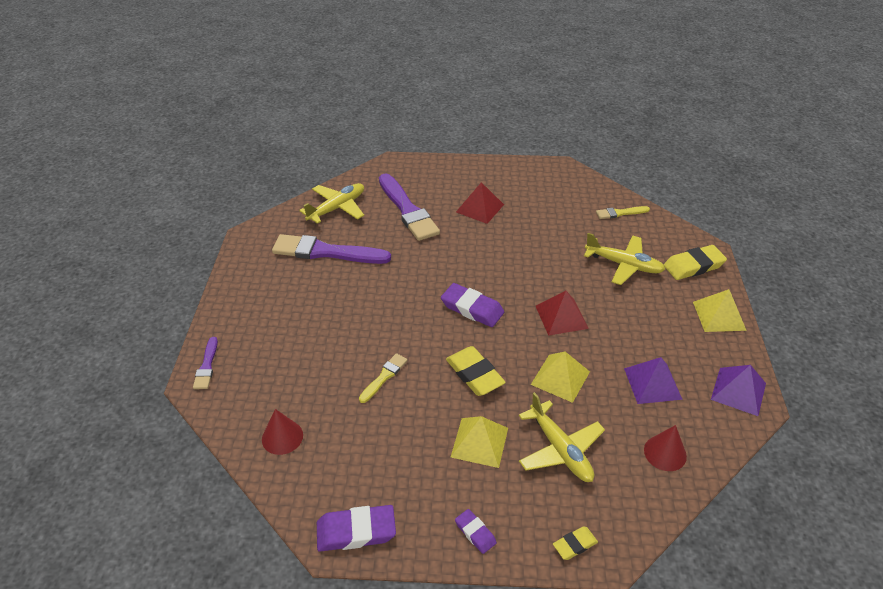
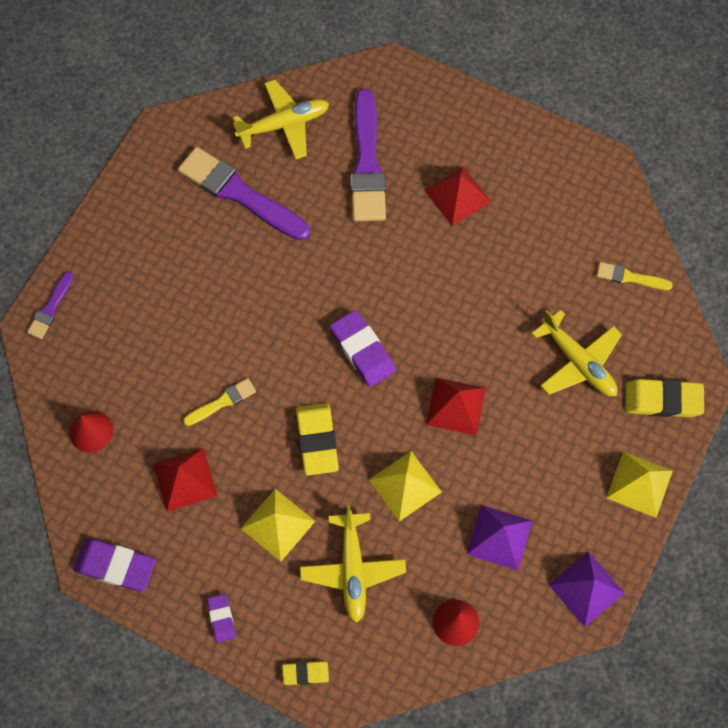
camera: 25 degrees right, 25 degrees up
none -> red pyramid [153,448,218,512]

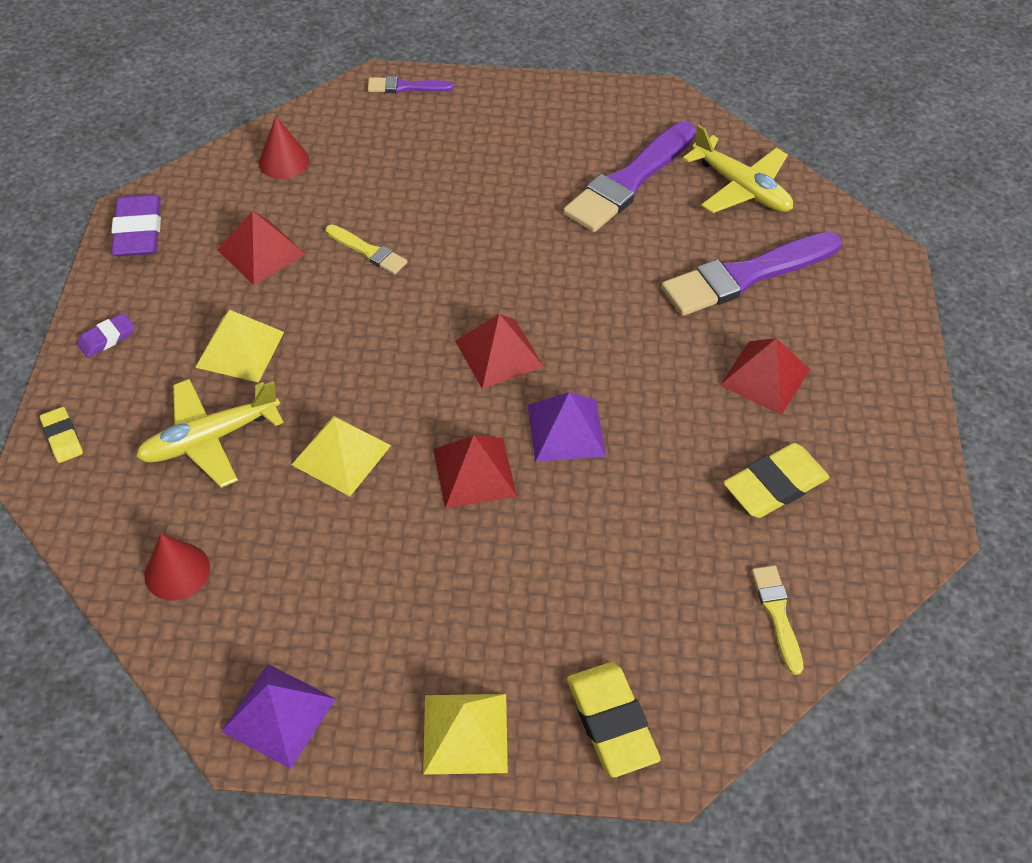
camera: 65 degrees right, 15 degrees down
purple brush [178,147,310,241] -> purple brush turned 150 degrees counterclockwise [563,121,696,232]
yellow eraser [296,403,339,476] -> yellow eraser moved to [723,443,830,518]
purple eraser [330,310,396,387] -> red pyramid [455,314,544,389]
purple pyramid [467,505,532,571] -> purple pyramid moved to [528,392,606,462]
yellow plane [531,310,622,397] -> none

